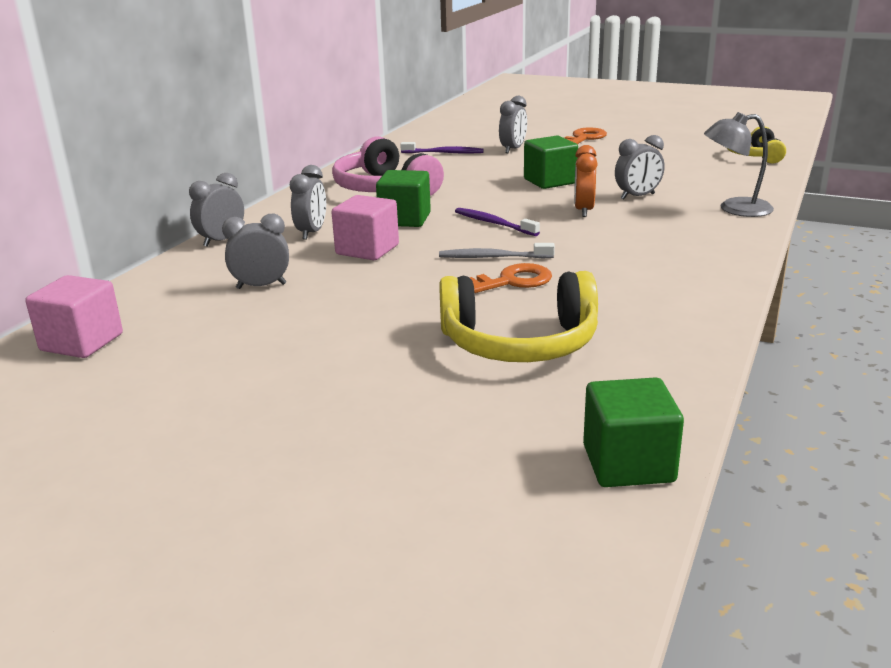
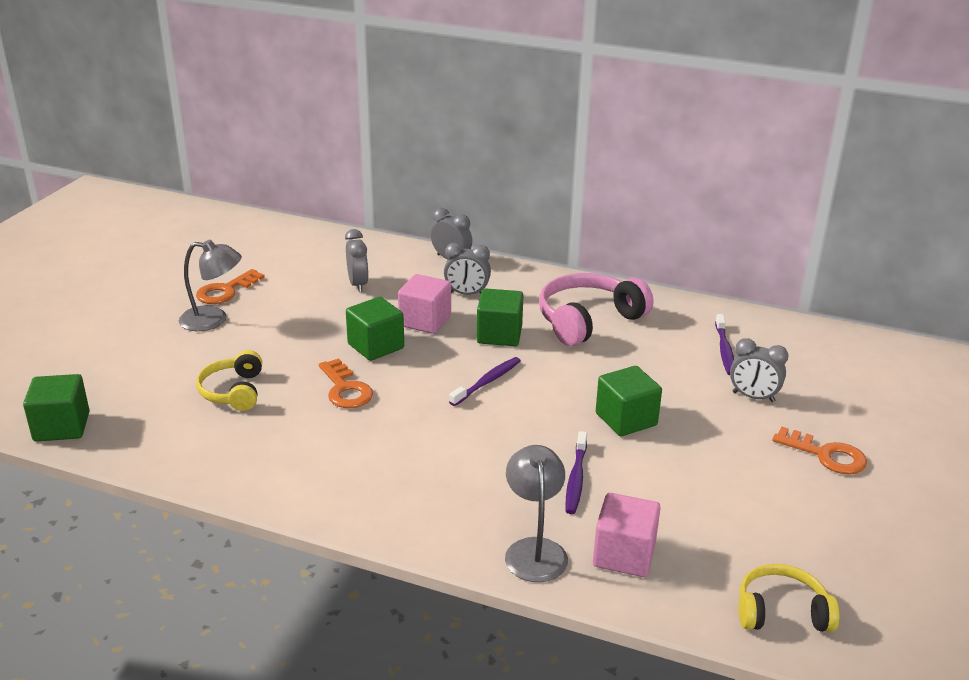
camera: 85 degrees right, 5 degrees up
pink cube [25,275,123,358] -> pink cube moved to [593,493,661,577]
grey toothbrush [439,243,555,258] -> none
yellow headphones [439,271,598,362] -> yellow headphones [196,350,262,411], size x0.61
orange clock [574,145,598,217] -> none
grey clock [615,135,665,200] -> purple toothbrush [566,431,587,514]
none -> grey lamp [179,240,242,331]
none -> orange key [196,269,265,304]
none -> green cube [346,297,404,361]

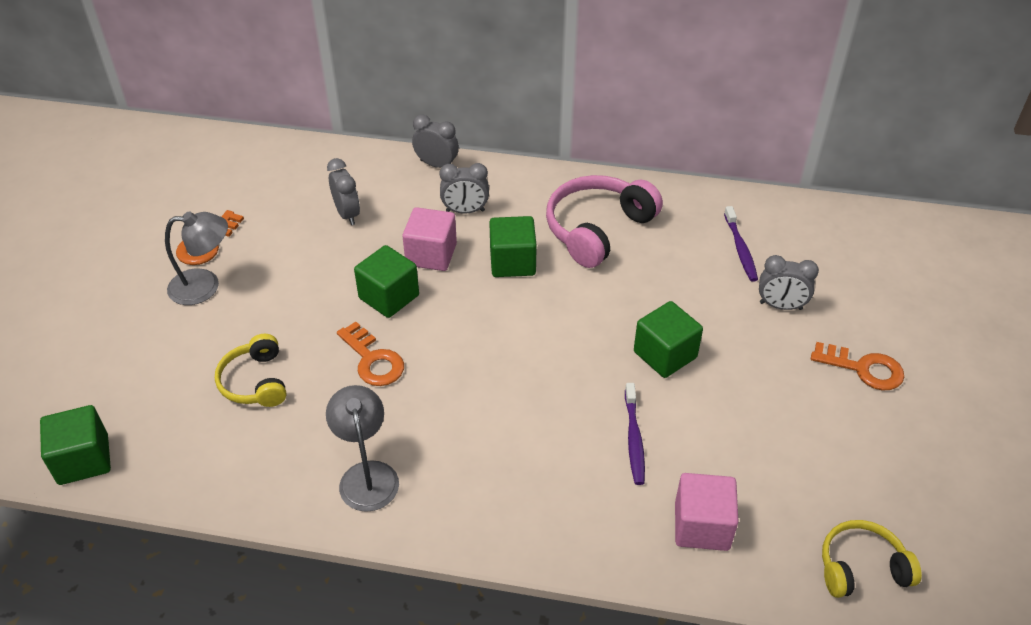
camera: 10 degrees left, 15 degrees up
purple toothbrush [449,357,521,406] -> none
grey lamp [505,445,568,582] -> grey lamp moved to [326,385,399,512]

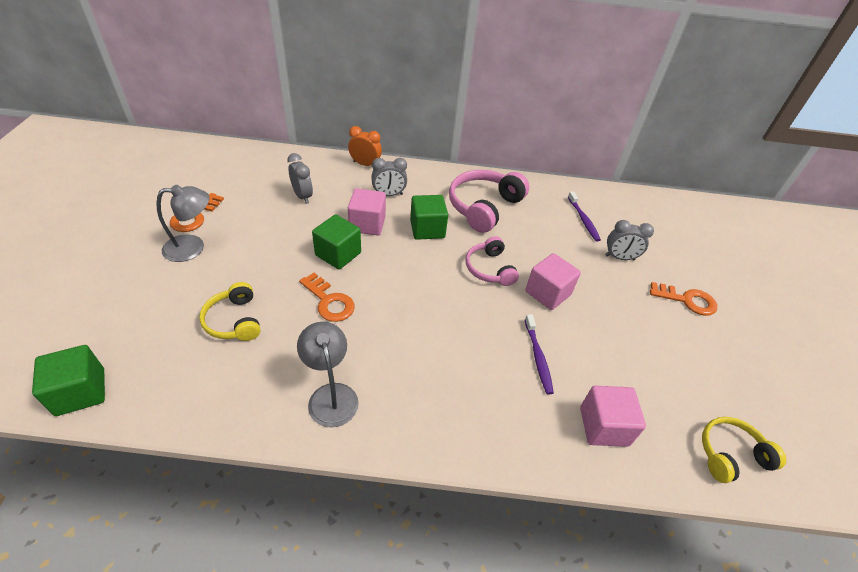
camera: 10 degrees left, 0 degrees up
grey clock [412,114,459,168] -> orange clock [348,126,382,166]
green cube [634,301,703,378] -> pink cube [525,253,581,310]
none -> pink headphones [465,236,519,286]

